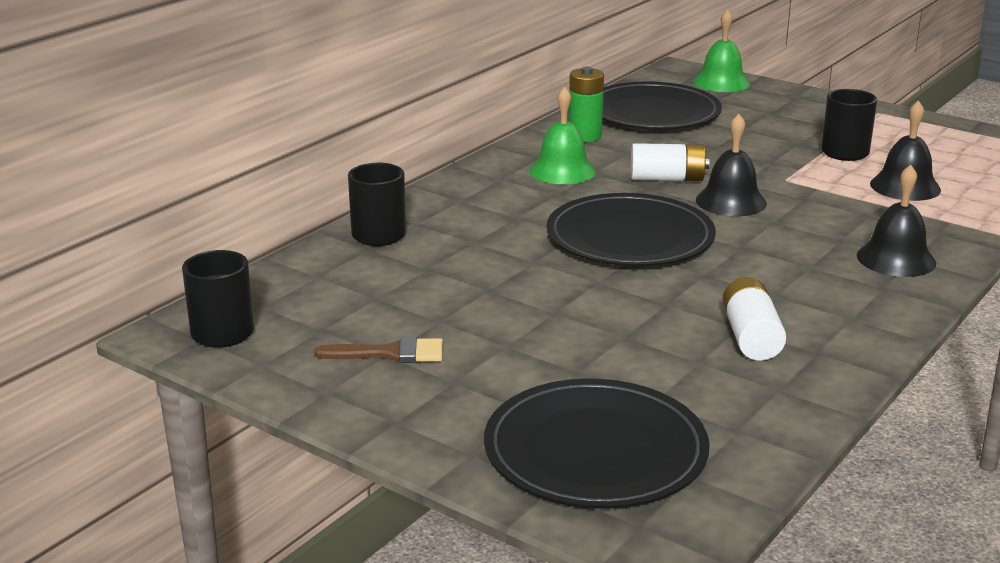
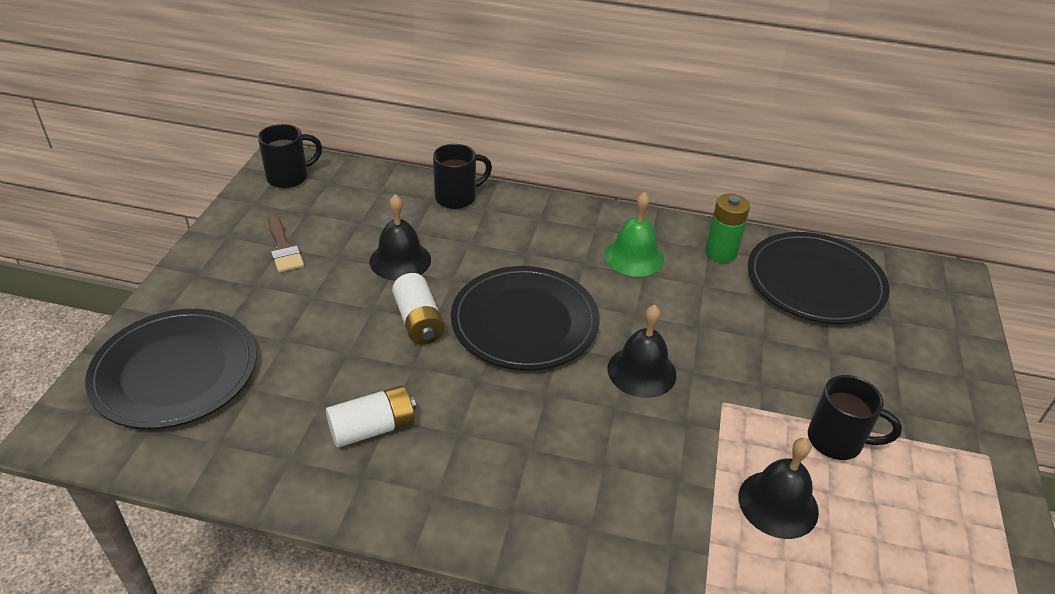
camera: 65 degrees right, 15 degrees up
white battery [631,143,710,181] -> white battery moved to [392,273,445,345]
green bell [693,9,750,92] -> none
black bell [857,164,936,277] -> black bell moved to [370,194,431,281]

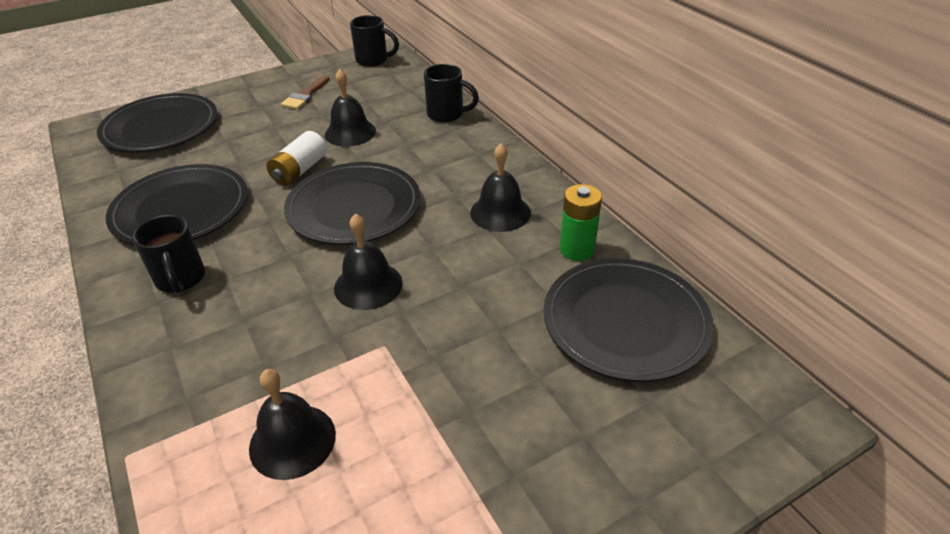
camera: 50 degrees right, 0 degrees up
white battery [326,385,416,448] -> black plate [106,164,247,245]
green bell [604,192,664,277] -> black bell [470,143,531,232]
black mug [808,375,902,460] -> black mug moved to [132,215,205,293]

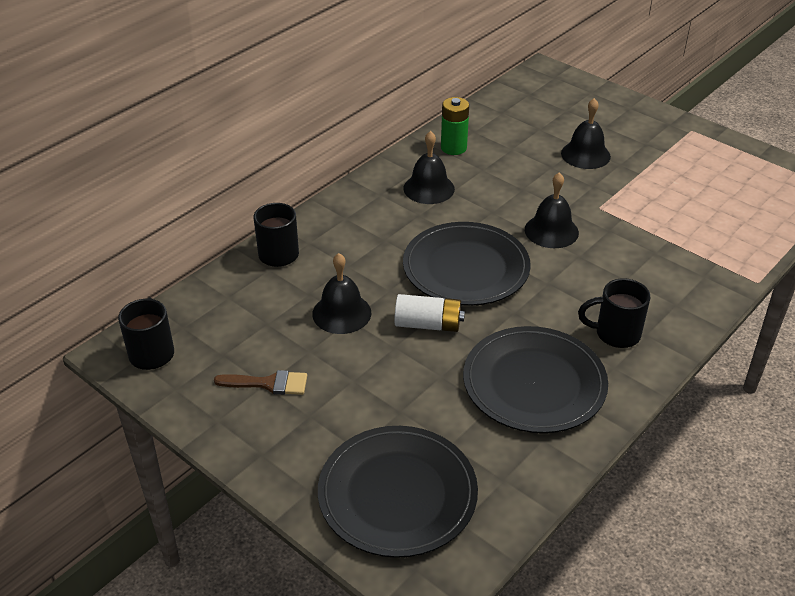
camera: 110 degrees left, 0 degrees up
black mug [132,215,205,293] -> black mug turned 135 degrees counterclockwise [578,278,650,348]
black bell [249,369,336,480] -> black bell moved to [561,98,611,169]
black plate [544,258,714,382] -> none

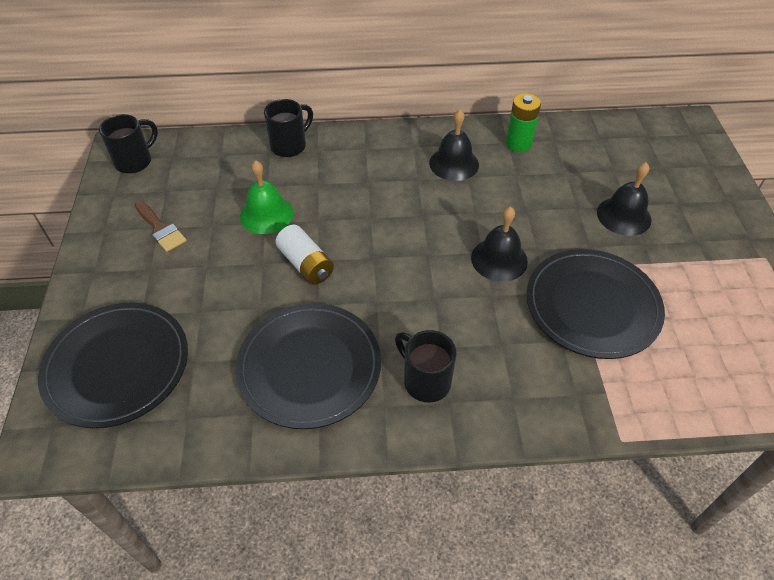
camera: 45 degrees right, 10 degrees up
black bell [312,253,371,334] -> green bell [240,160,293,234]
black plate [403,222,531,306] -> black plate moved to [526,249,665,359]

